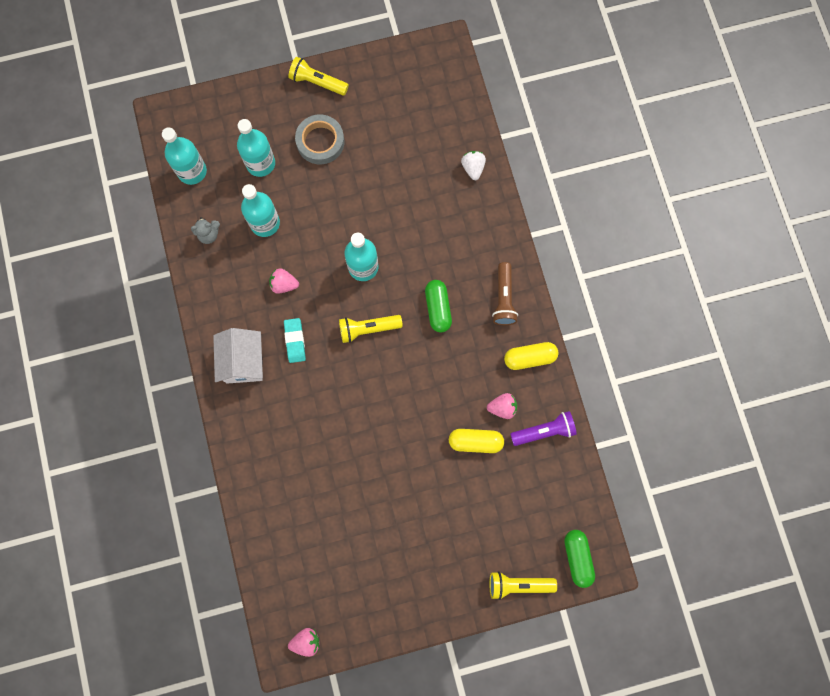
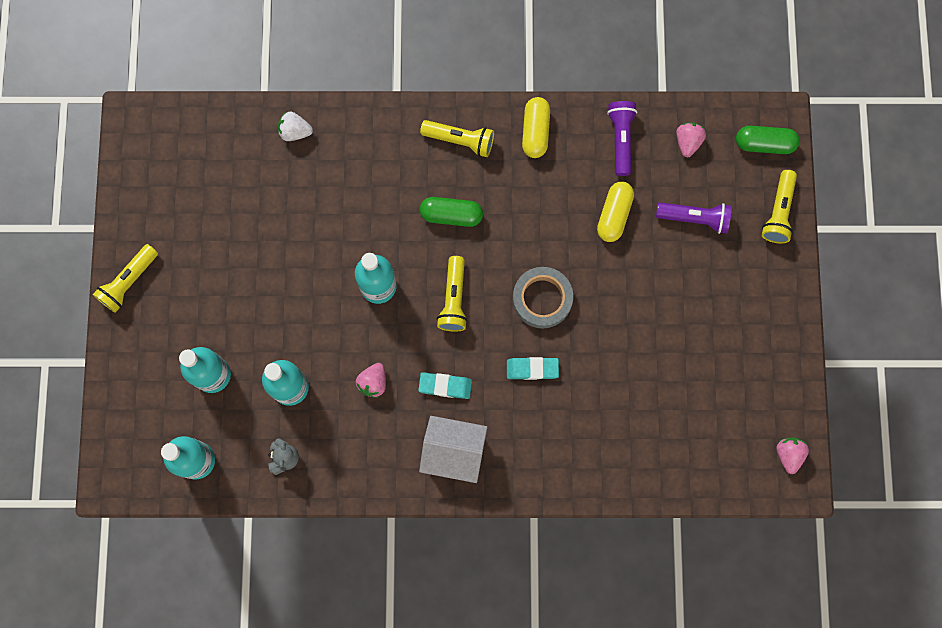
camera: 75 degrees left, 0 degrees up
grey tape [295,115,344,164] -> grey tape moved to [513,267,573,329]
pink strawberry [487,393,517,419] -> pink strawberry moved to [676,122,706,157]
brown flashlight [492,262,518,325] -> yellow flashlight [420,120,494,157]
none -> turquoise eraser [507,357,559,380]
none -> purple flashlight [656,202,732,234]

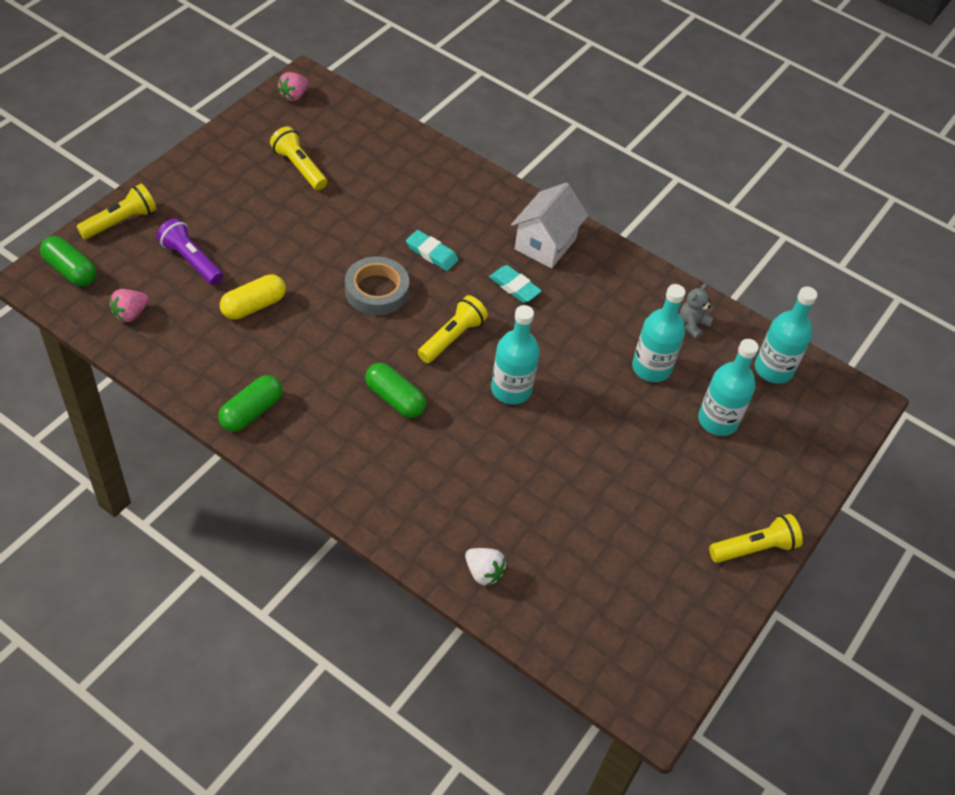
camera: 150 degrees left, 25 degrees down
pink strawberry [356,363,386,398] -> none
white house [419,416,488,483] -> white house turned 75 degrees clockwise [511,183,588,268]
yellow flashlight [420,120,494,157] -> yellow flashlight moved to [270,126,327,190]
yellow capsule [522,97,550,158] -> green capsule [218,375,282,432]
purple flashlight [607,101,637,176] -> none

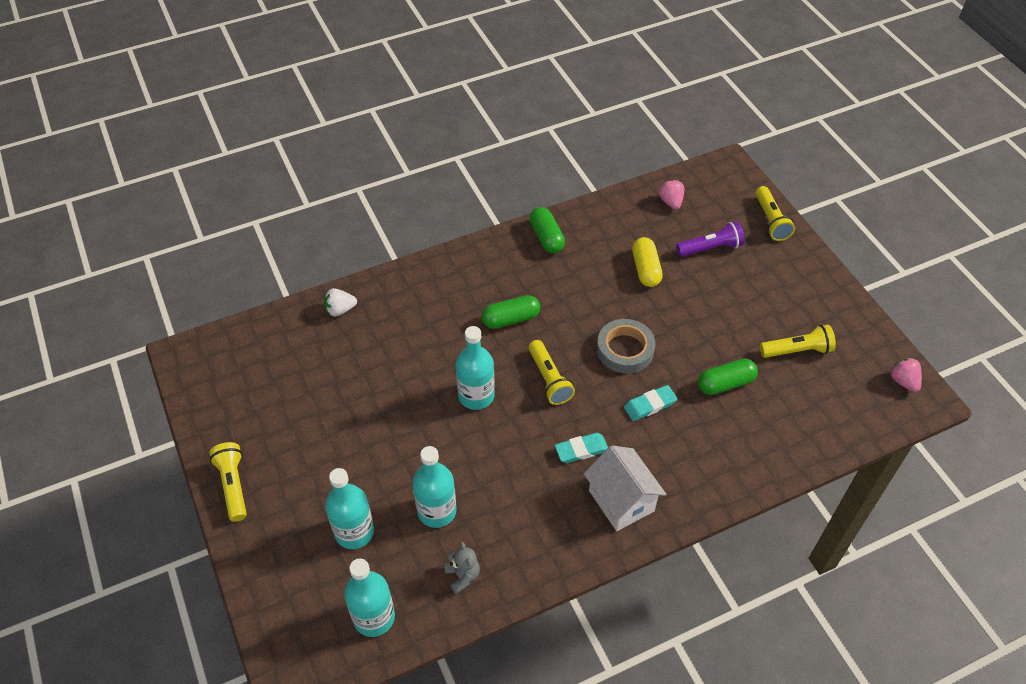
camera: 125 degrees right, 0 degrees up
green capsule [40,236,97,286] -> green capsule moved to [698,358,758,395]
yellow flashlight [709,514,803,563] -> yellow flashlight turned 150 degrees clockwise [209,442,247,522]

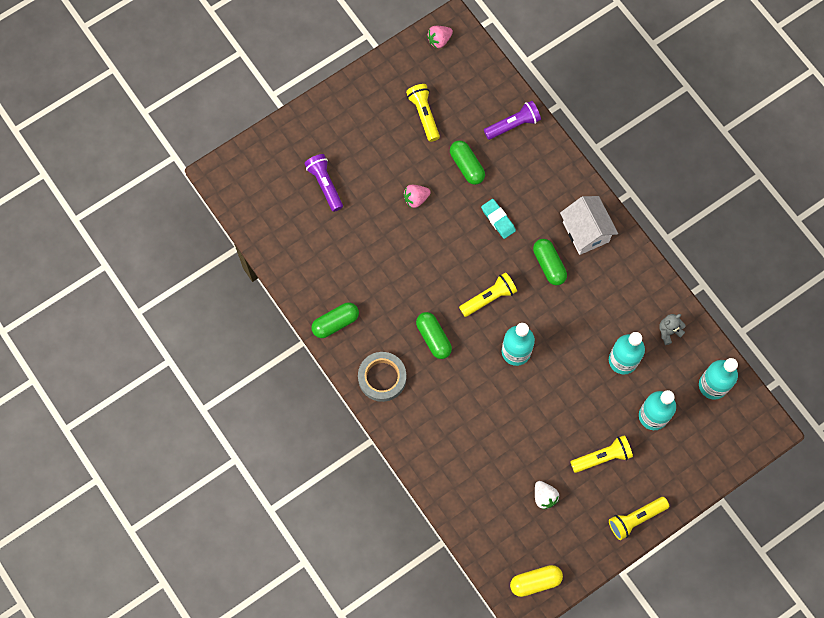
camera: 100 degrees left, 20 degrees up
white strawberry [324,288,357,317] -> white strawberry moved to [535,481,559,509]
turquoise eraser [555,433,608,463] -> green capsule [533,239,567,285]
white house [584,445,666,531] -> white house turned 75 degrees counterclockwise [560,196,618,255]
grey tape [597,319,656,373] -> grey tape moved to [358,352,406,402]
yellow capsule [632,237,663,287] -> yellow capsule moved to [510,565,563,597]
pink strawberry [659,180,684,210] -> pink strawberry moved to [403,185,431,208]
yellow flashlight [755,186,795,241] -> yellow flashlight moved to [570,435,633,473]
none -> purple flashlight [484,101,541,140]

